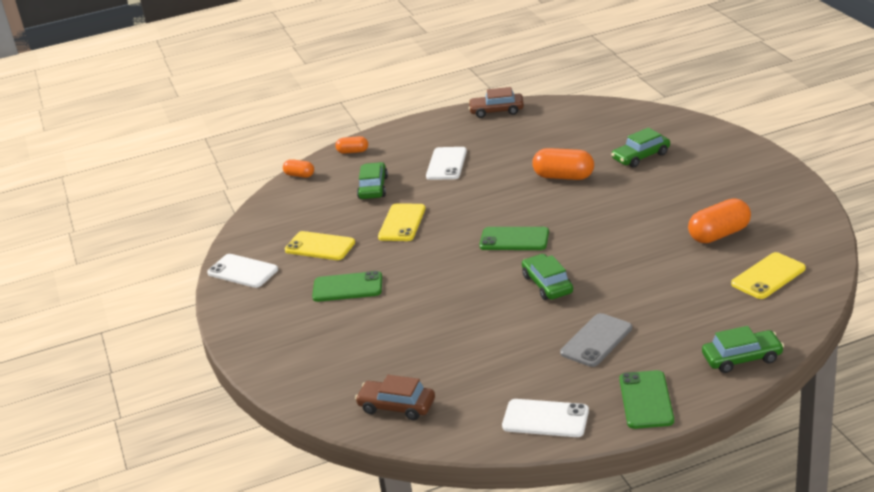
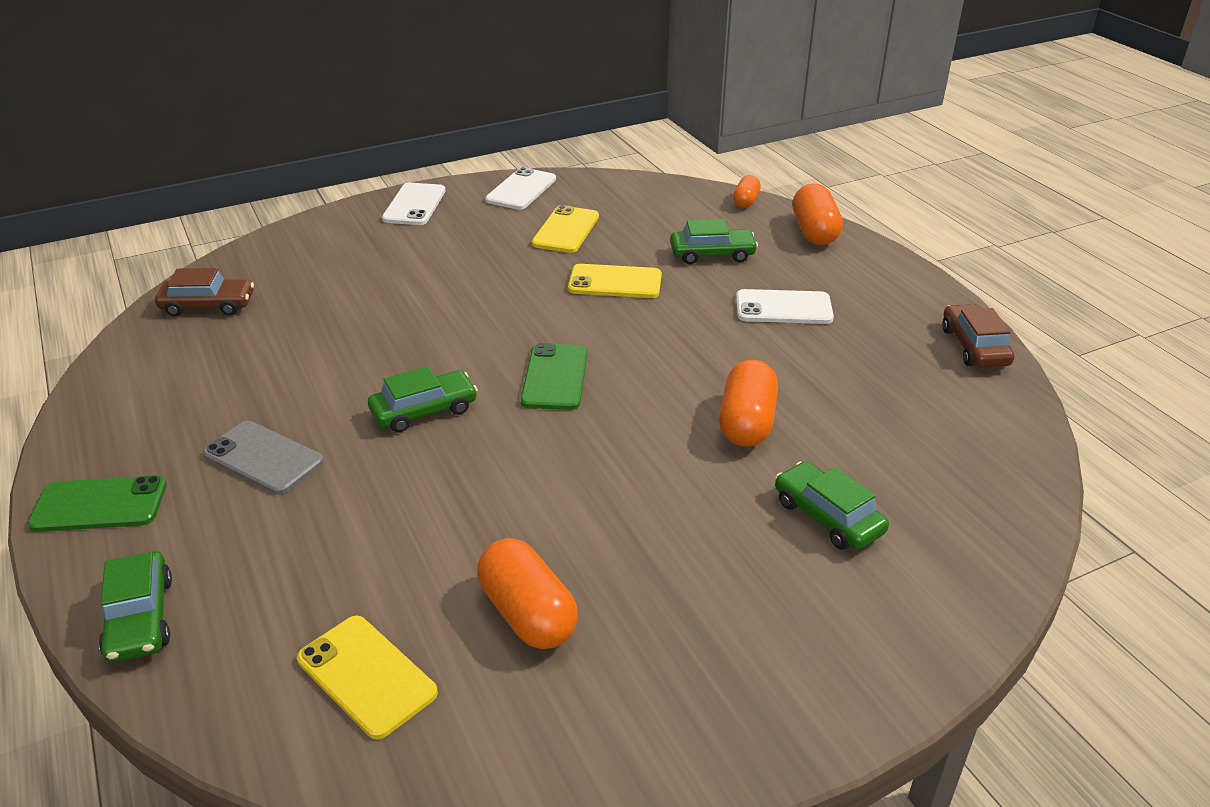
camera: 80 degrees right, 5 degrees up
green phone [312,271,382,302] -> none
orange capsule [335,136,368,154] -> orange capsule [793,184,843,245], size x1.74
brown car [355,375,435,420] -> brown car turned 75 degrees clockwise [155,268,254,317]
white phone [502,399,589,437] -> white phone moved to [382,183,446,225]

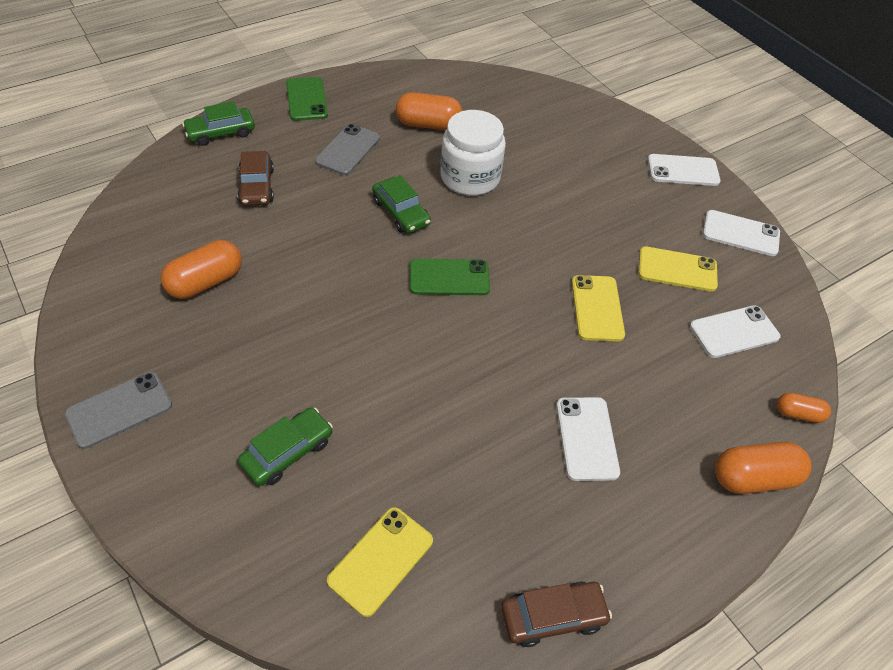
camera: 80 degrees right, 15 degrees up
brown car [155,268,254,317] -> brown car moved to [238,151,274,206]
yellow phone [297,616,438,739] -> yellow phone moved to [327,507,433,617]
green car [670,219,758,264] -> none
orange capsule [719,360,778,447] -> orange capsule moved to [396,92,462,130]
none -> grey phone [65,372,172,449]
none -> white jar [440,110,506,196]
none -> white phone [690,305,780,358]

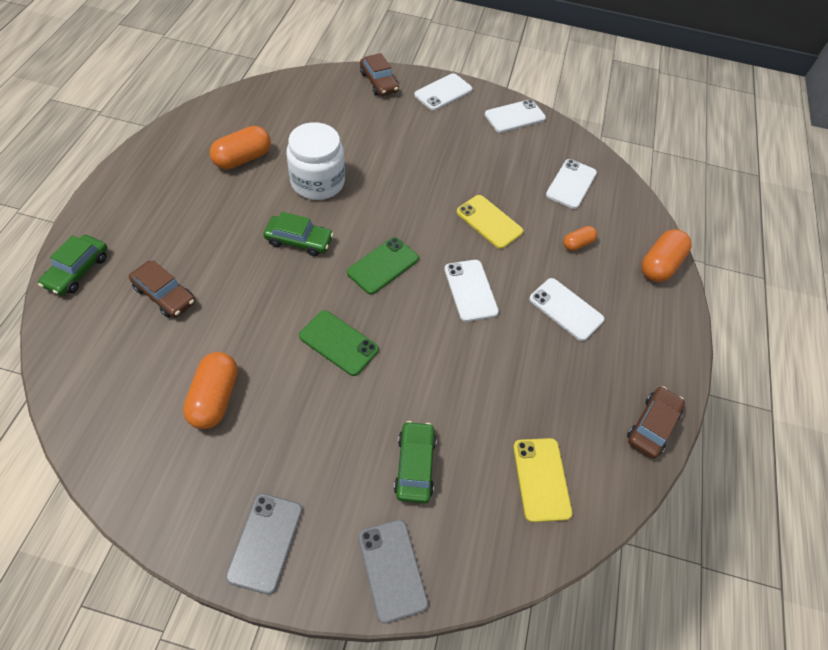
camera: 45 degrees left, 5 degrees up
green phone [286,77,328,121] -> green phone moved to [299,310,379,376]
grey phone [315,124,380,175] -> grey phone moved to [358,519,428,623]
yellow phone [638,247,718,292] -> none
orange capsule [777,393,831,423] -> orange capsule moved to [563,226,597,251]
none -> brown car [360,53,399,96]
none -> white phone [444,260,499,322]

